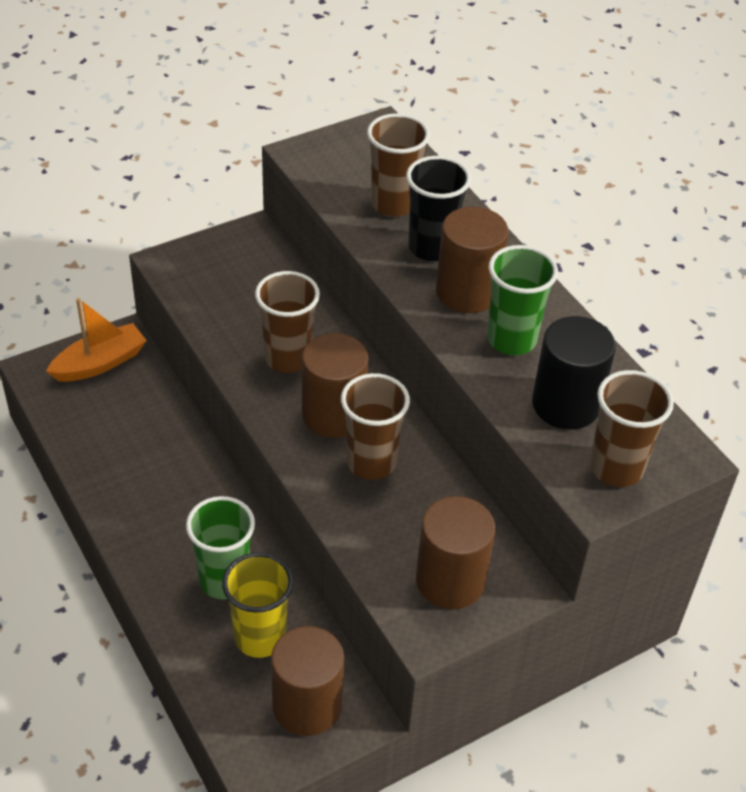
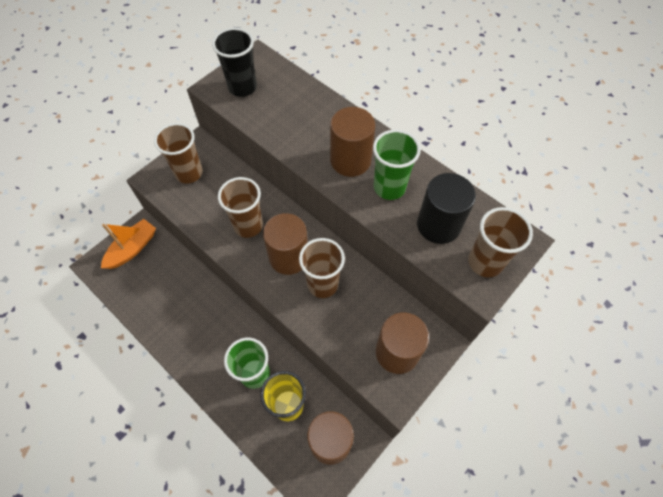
camera: 15 degrees left, 15 degrees up
brown cup [367,113,430,217] -> brown cup moved to [154,123,203,184]
black cup [406,156,471,261] -> black cup moved to [212,28,257,97]

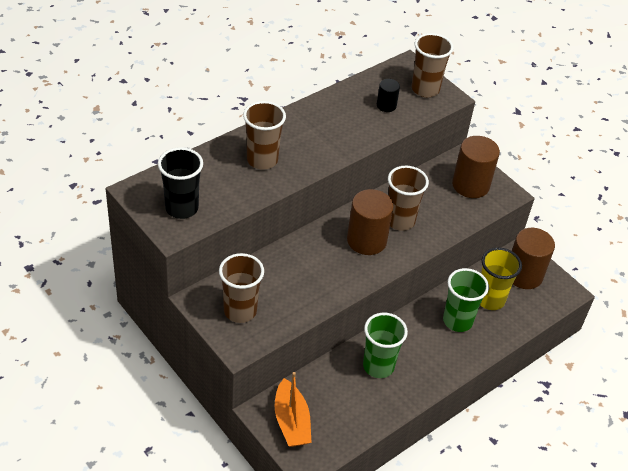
camera: 85 degrees left, 15 degrees down
orange boat [101,219,156,269] -> orange boat turned 150 degrees counterclockwise [274,372,312,447]
brown cup [218,177,263,238] -> brown cup moved to [243,101,286,170]
brown cylinder [330,107,375,177] -> none
green cup [373,130,421,200] -> green cup moved to [363,313,408,378]
black cylinder [417,173,476,244] -> black cylinder [377,79,400,112], size x0.53

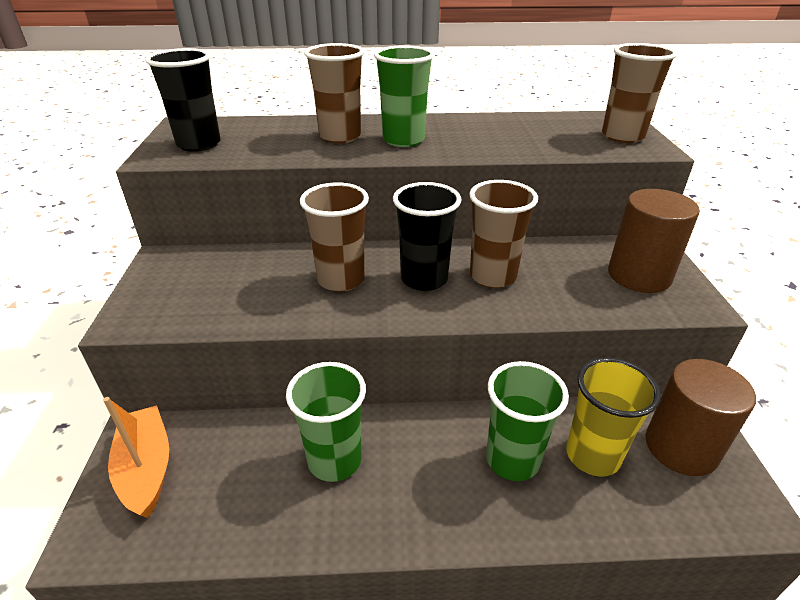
camera: 40 degrees right, 10 degrees down
brown cup [219,253,264,323] -> brown cup moved to [300,182,369,292]
orange boat [274,372,312,447] -> orange boat turned 135 degrees clockwise [103,397,169,518]
brown cylinder [347,189,394,255] -> black cup [393,182,461,291]
black cylinder [377,79,400,112] -> none
none -> green cup [374,45,435,147]

